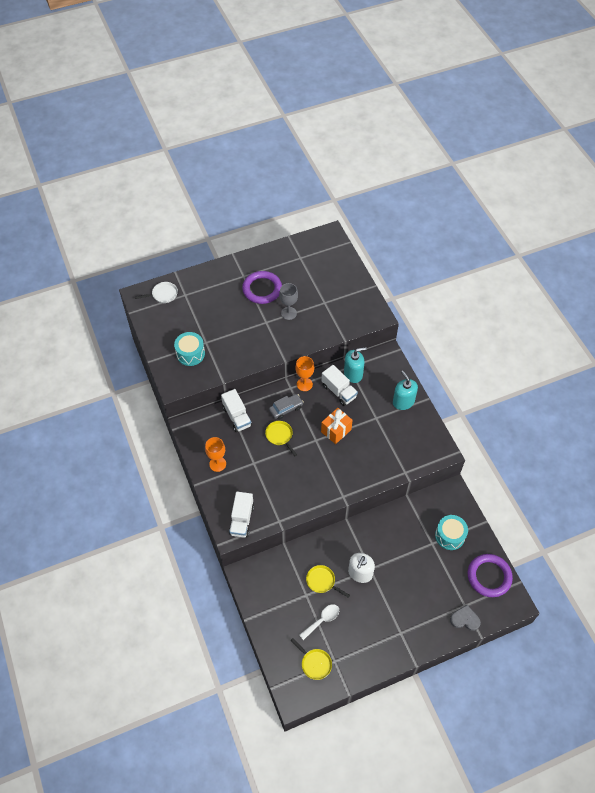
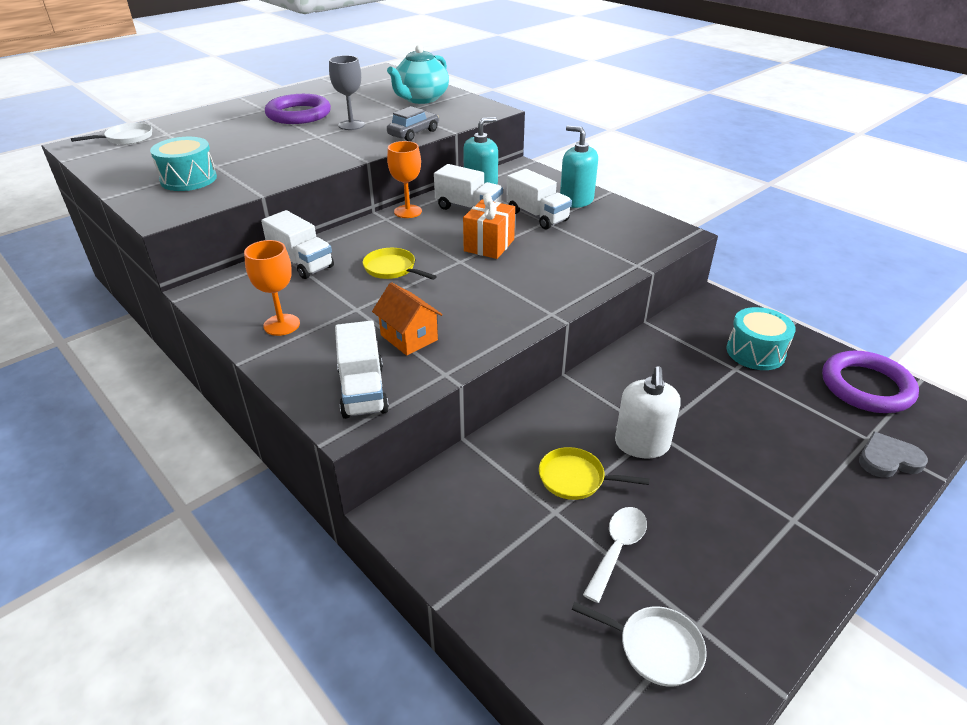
camera: 20 degrees left, 20 degrees down
grey car [269,394,304,420] -> grey car moved to [387,106,439,141]
yellow pan [291,638,332,680] -> white pan [572,602,707,686]
none -> orange house [372,282,443,356]
none -> turquoise teapot [387,45,449,104]
none -> white truck [506,169,572,230]

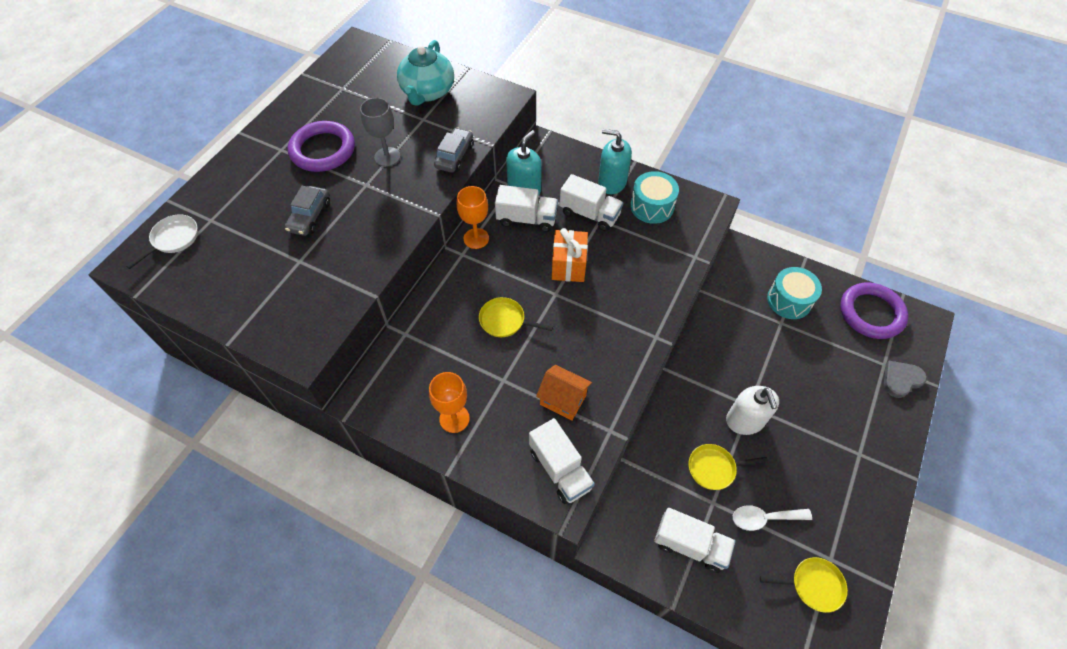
camera: 20 degrees left, 20 degrees up
turquoise drum [150,137,217,191] -> turquoise drum moved to [630,171,679,224]
white truck [261,210,334,279] -> white truck moved to [654,508,736,573]
white pan [572,602,707,686] -> yellow pan [760,557,848,613]
white spoon [583,507,647,603] -> white spoon turned 105 degrees counterclockwise [733,505,812,531]
none -> grey car [285,186,330,236]

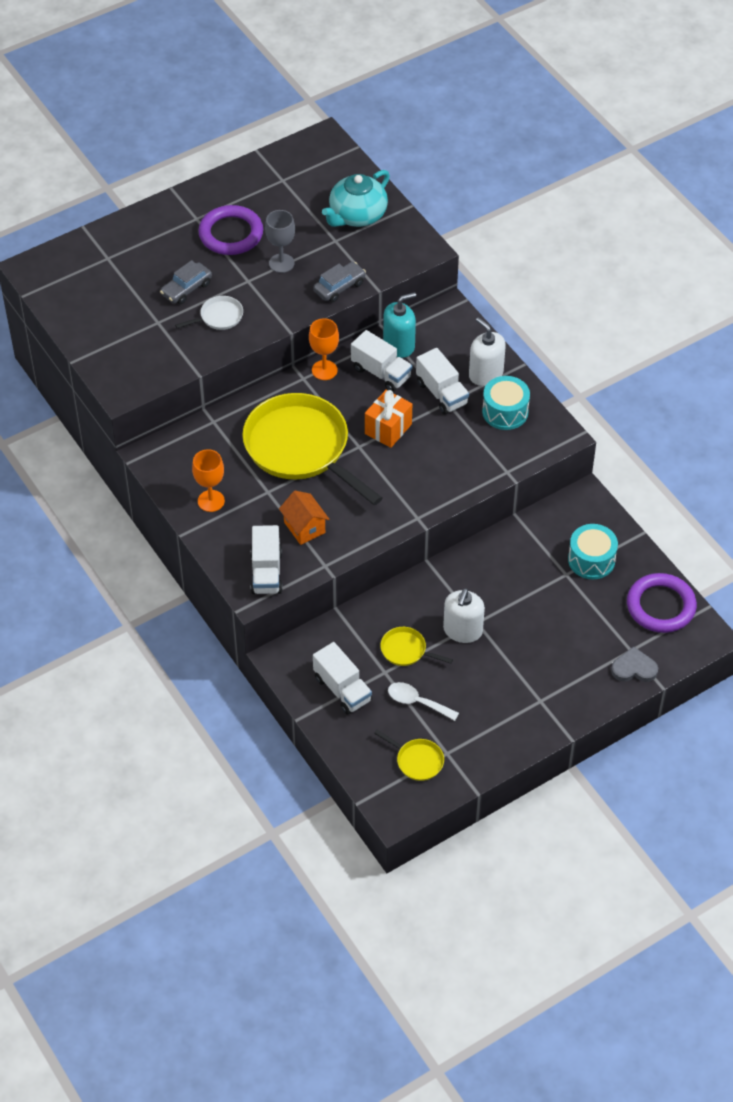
camera: 30 degrees right, 5 degrees down
white pan [126,214,198,269] -> white pan moved to [175,296,243,330]
yellow pan [479,297,553,337] -> yellow pan [242,393,382,505], size x2.41
turquoise soap dispenser [598,129,632,194] -> white soap dispenser [469,318,506,386]

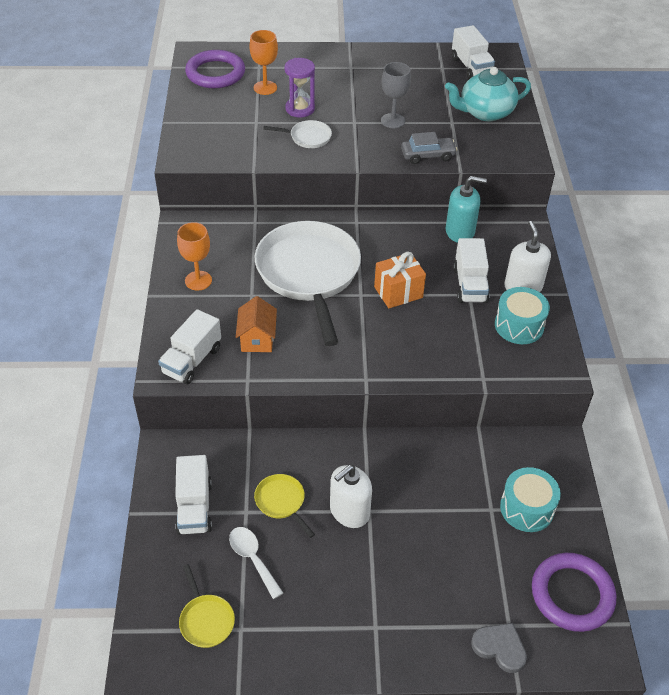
camera: 30 degrees right, 5 degrees down
grey car [160,260,212,304] -> purple hourglass [284,58,315,117]
purple ring [198,205,263,255] -> purple ring moved to [185,50,245,88]
yellow pan [242,393,382,505] -> white pan [254,221,361,346]
orange goblet [309,318,339,380] -> orange goblet moved to [250,30,278,95]
white truck [351,330,412,392] -> white truck moved to [452,25,495,79]

